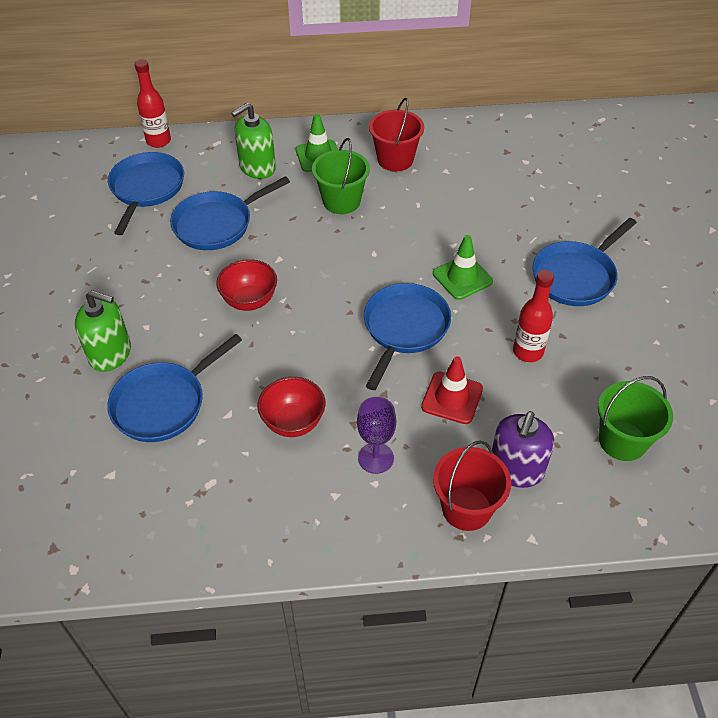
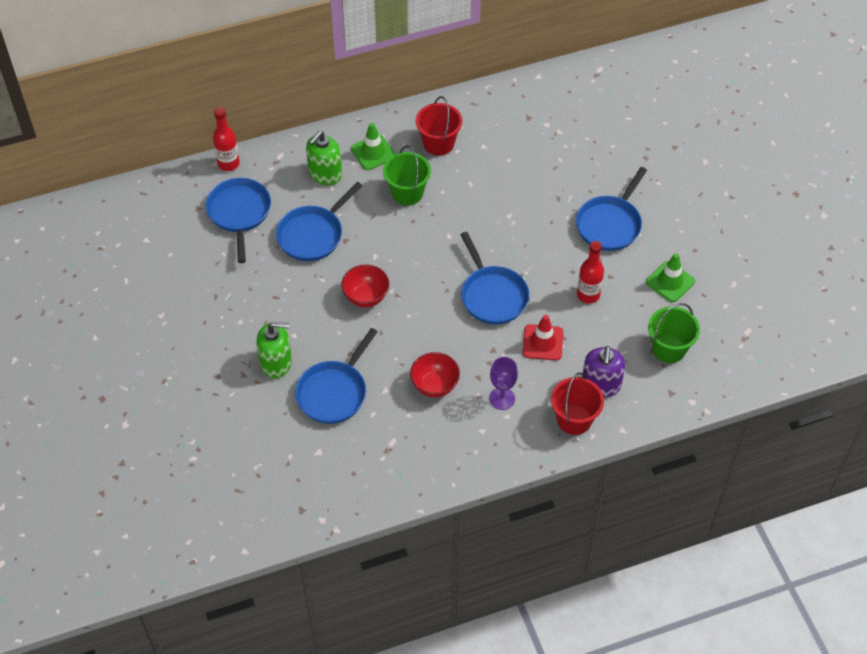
camera: 15 degrees left, 5 degrees up
blue pan [364,283,451,390] -> blue pan turned 150 degrees clockwise [460,232,529,324]
green traffic cone [433,235,493,300] -> green traffic cone moved to [646,253,695,302]

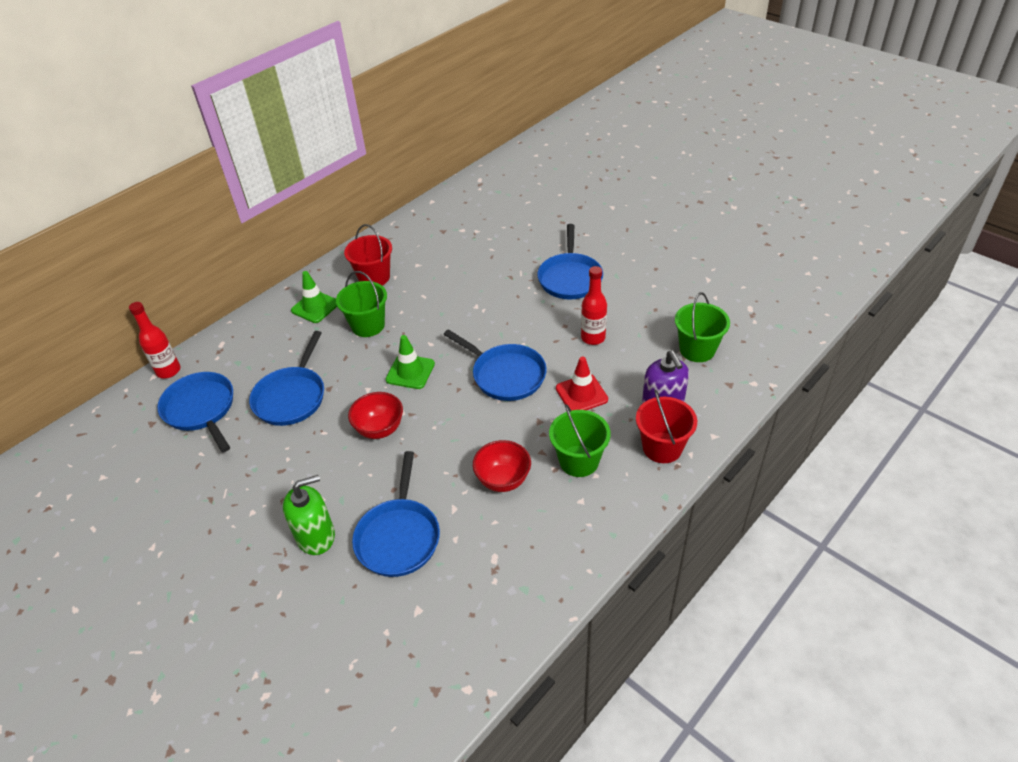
camera: 25 degrees left, 10 degrees down
green soap dispenser [306,131,342,185] -> none
purple goblet [489,357,518,410] -> green bucket [549,404,611,477]
green traffic cone [646,253,695,302] -> green traffic cone moved to [386,335,435,389]

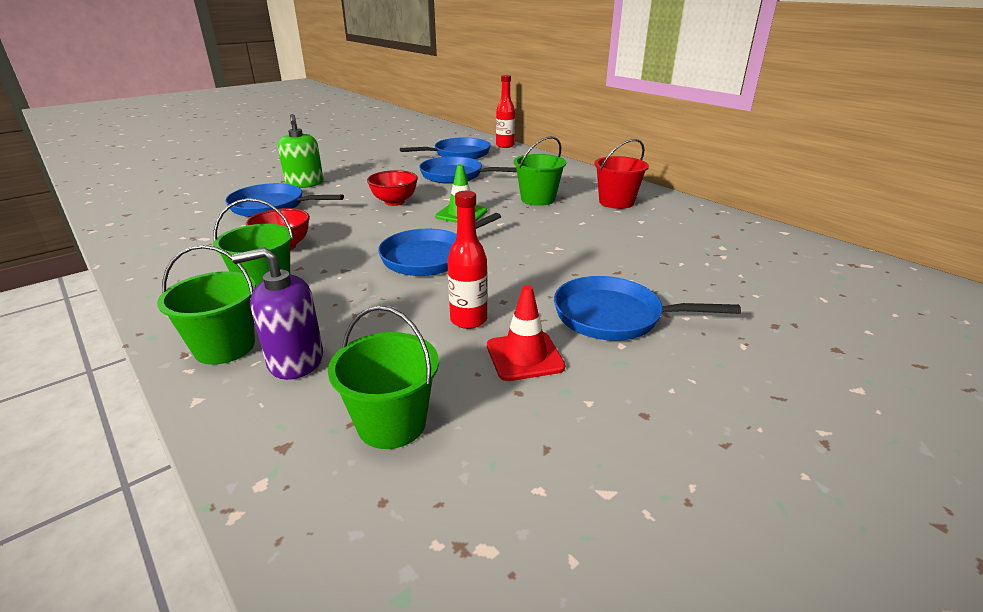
camera: 95 degrees right, 15 degrees down
green traffic cone [291,271,337,323] -> none
red traffic cone [556,356,608,410] -> red traffic cone moved to [487,285,565,381]
red bucket [636,390,697,463] -> green bucket [157,245,256,365]

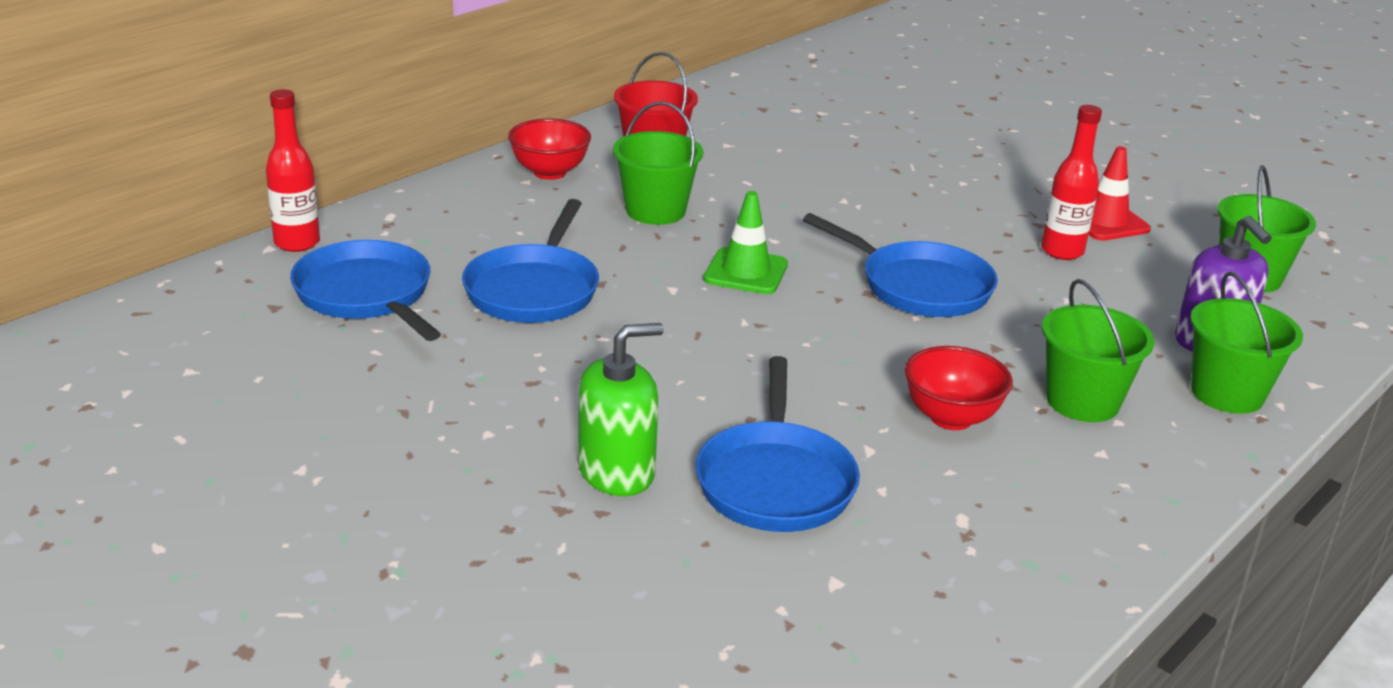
camera: 100 degrees left, 0 degrees up
red bowl [367,170,418,206] -> red bowl moved to [508,118,591,180]
blue pan [554,276,741,341] -> none

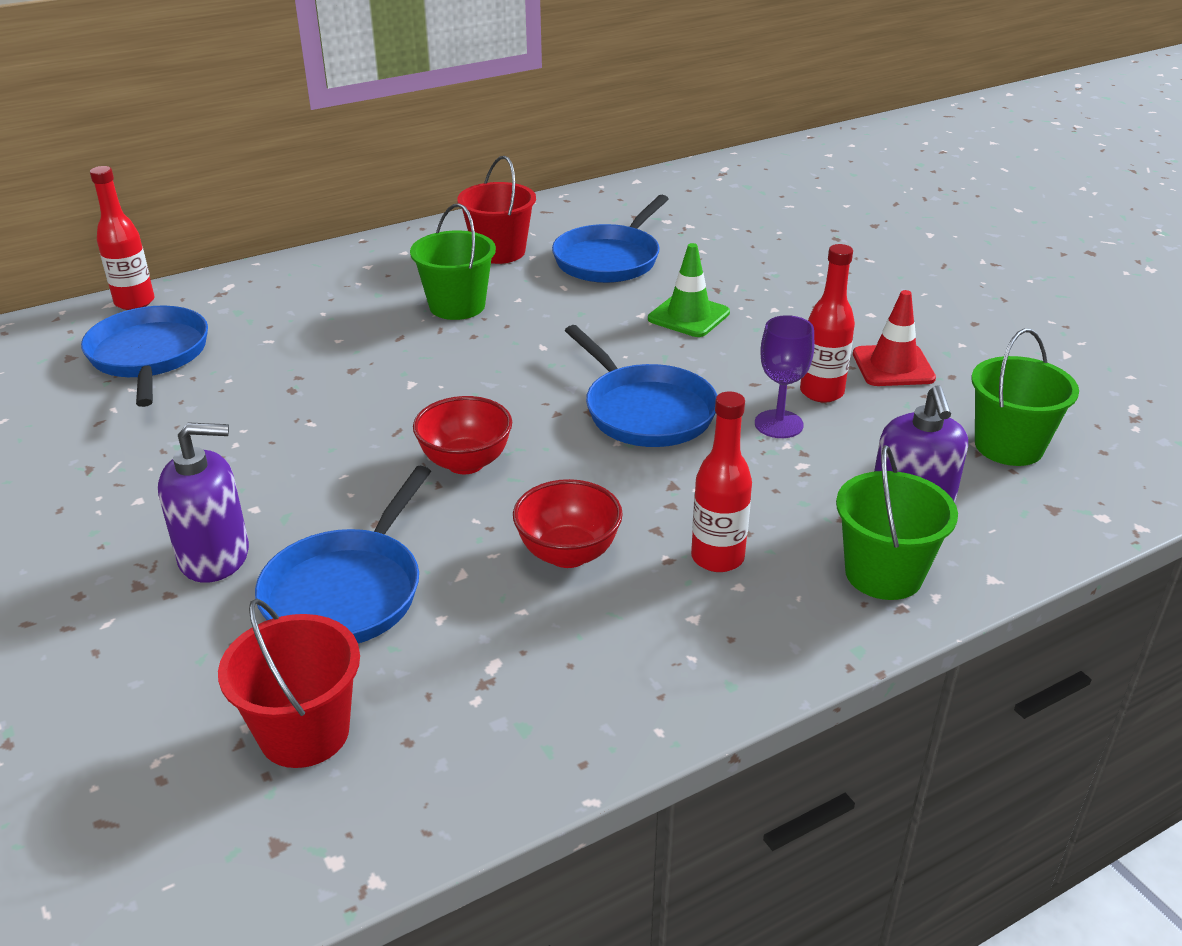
camera: 20 degrees right, 5 degrees up
blue pan [462,199,599,323] -> blue pan moved to [552,195,669,283]
red bowl [508,118,591,180] -> red bowl moved to [413,396,512,474]
green soap dispenser [578,323,664,496] -> purple soap dispenser [158,422,249,583]
green traffic cone [704,191,788,294] -> green traffic cone moved to [648,243,730,337]
green bucket [1042,279,1154,422] -> red bottle [691,391,752,572]
none -> red bucket [218,598,360,768]
none -> purple goblet [755,315,814,438]

